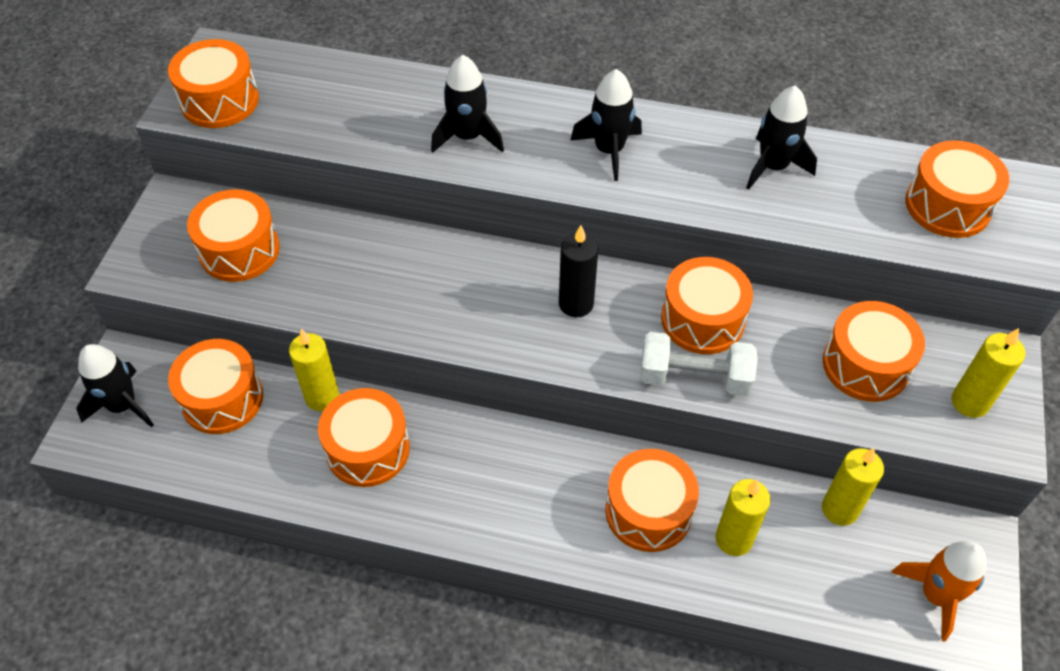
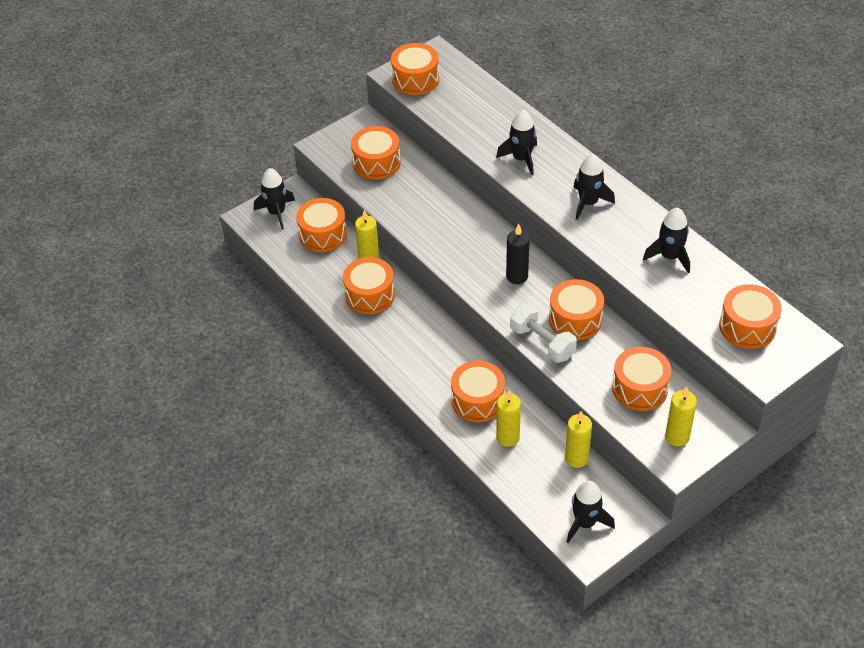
camera: 40 degrees right, 5 degrees down
orange rocket [891,541,987,642] -> black rocket [567,481,615,543]

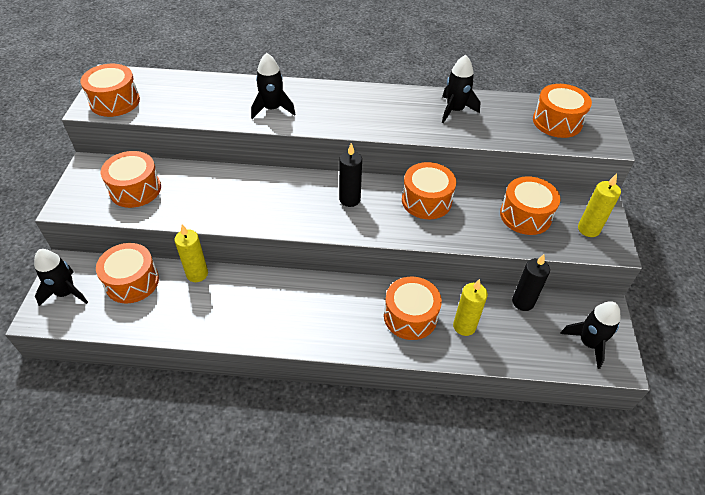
camera: 50 degrees left, 0 degrees up
orange drum [343,257,395,314] -> none
white dumbbell [510,303,577,363] -> none
yellow candle [565,411,592,468] -> black candle [512,254,550,311]
black rocket [573,154,615,220] -> none

